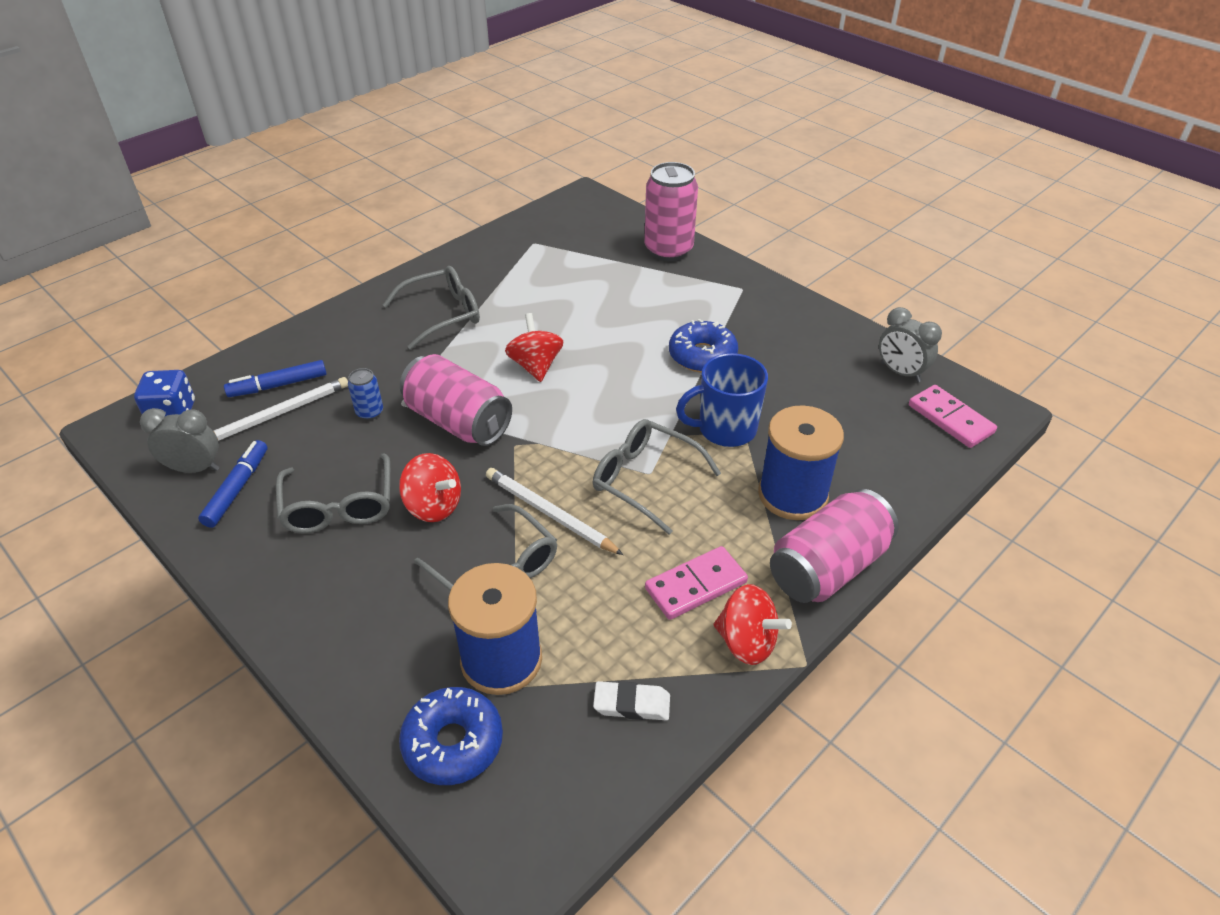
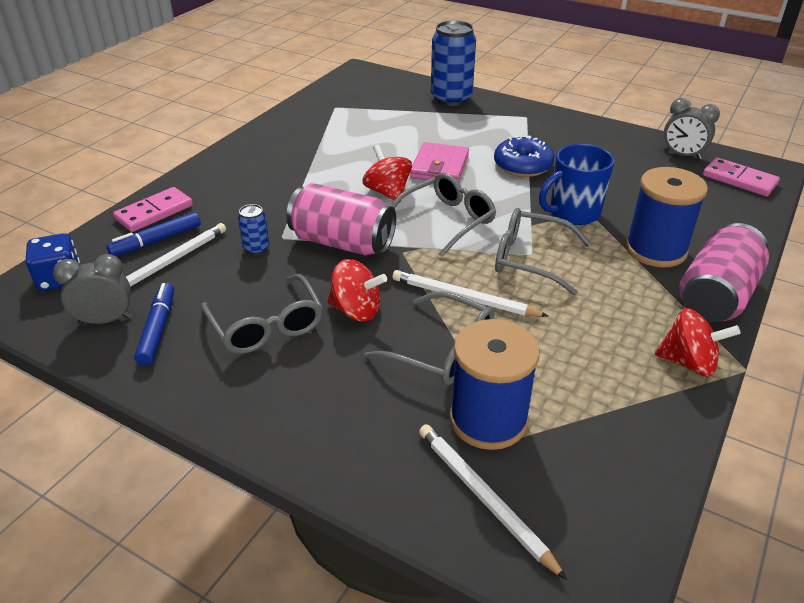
camera: 15 degrees left, 5 degrees down
grey glasses [383,266,480,350] -> grey glasses moved to [391,173,496,257]
blue donut [399,687,503,785] -> white pencil [419,424,567,580]
white eraser [593,681,670,720] -> none
pink can [644,162,698,261] -> blue can [431,20,476,106]
pink domino [645,546,748,620] -> pink domino moved to [113,187,193,232]
none -> pink wallet [410,142,469,182]

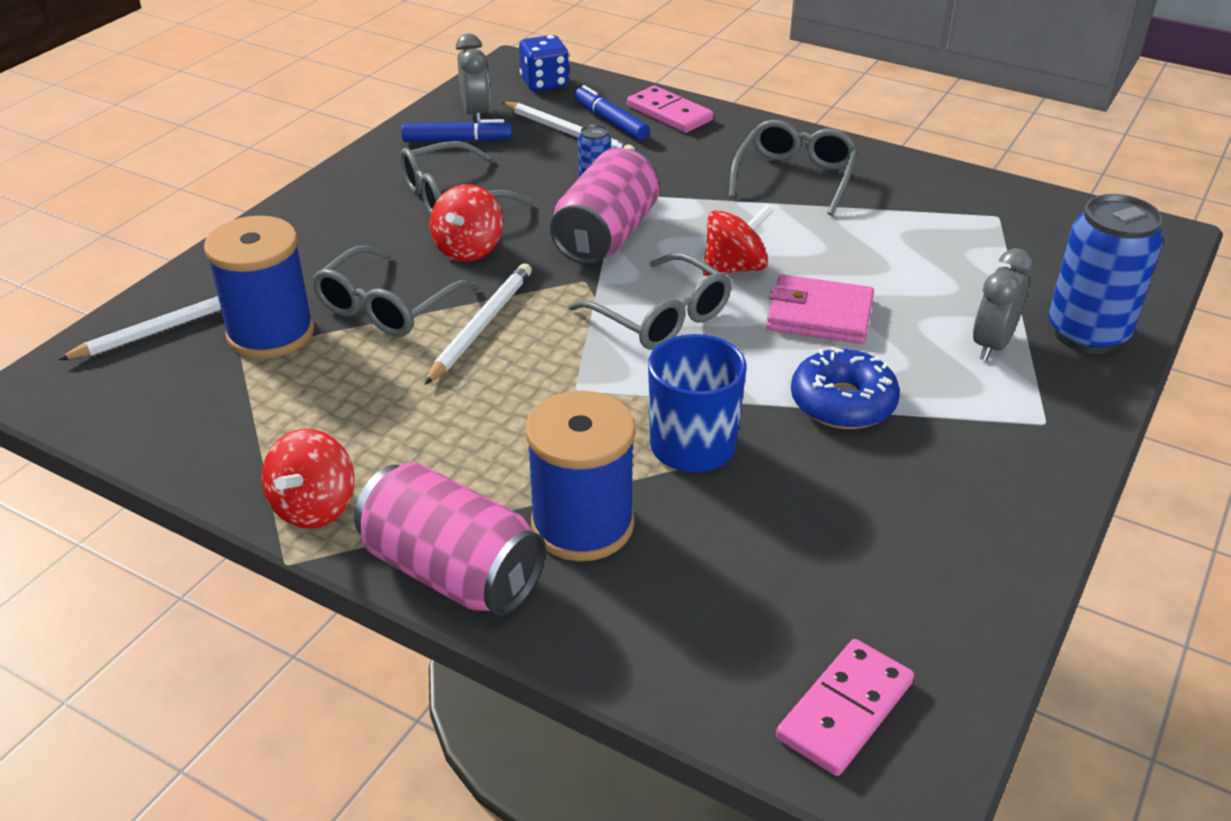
camera: 90 degrees right, 0 degrees up
grey glasses [495,208,591,295] -> grey glasses moved to [729,120,858,216]
grey clock [664,98,720,160] -> grey clock moved to [973,248,1034,361]

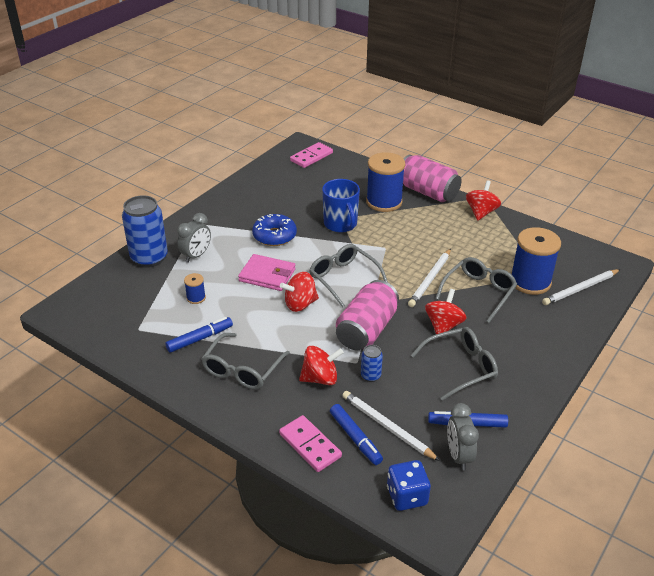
camera: 175 degrees left, 0 degrees up
none -> blue marker [165,317,233,353]
none -> blue spool [184,273,206,304]
none -> red spinning top [299,346,344,385]

